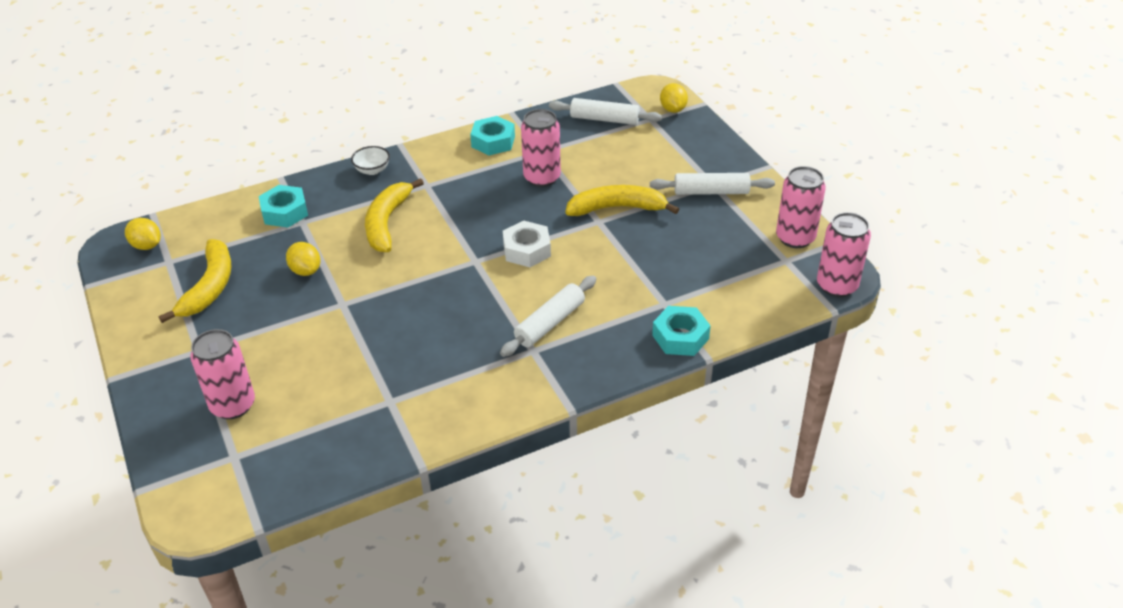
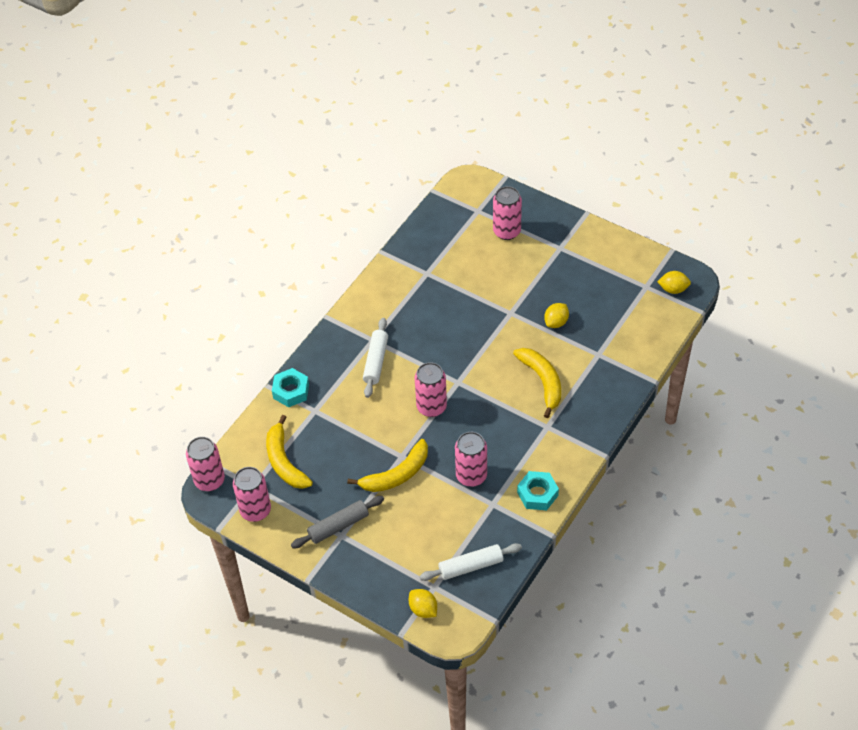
camera: 150 degrees right, 10 degrees up
yellow banana [159,239,232,323] -> yellow banana moved to [266,415,313,489]
turquoise nut [259,185,308,228] -> none
yellow lemon [286,242,321,276] -> yellow lemon turned 75 degrees counterclockwise [544,303,569,328]
white bowl [351,146,390,175] -> none
white nut [503,221,551,267] -> pink can [415,362,447,417]
white rolling pin [650,173,775,195] -> grey rolling pin [291,496,384,548]

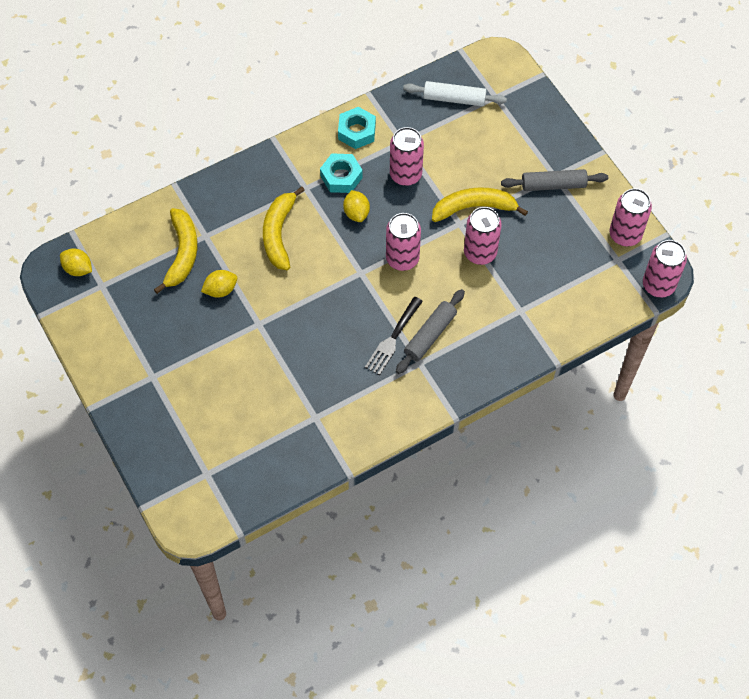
camera: 155 degrees left, 10 degrees up
yellow banana [266,415,313,489] -> yellow banana moved to [154,208,197,294]
turquoise nut [272,368,309,407] -> turquoise nut moved to [320,153,363,193]
white rolling pin [363,318,388,398] -> grey rolling pin [396,289,465,374]
yellow lemon [409,589,437,618] -> yellow lemon moved to [343,190,370,222]
pink can [493,186,522,240] -> pink can moved to [464,207,502,265]
none -> black fork [365,297,423,375]

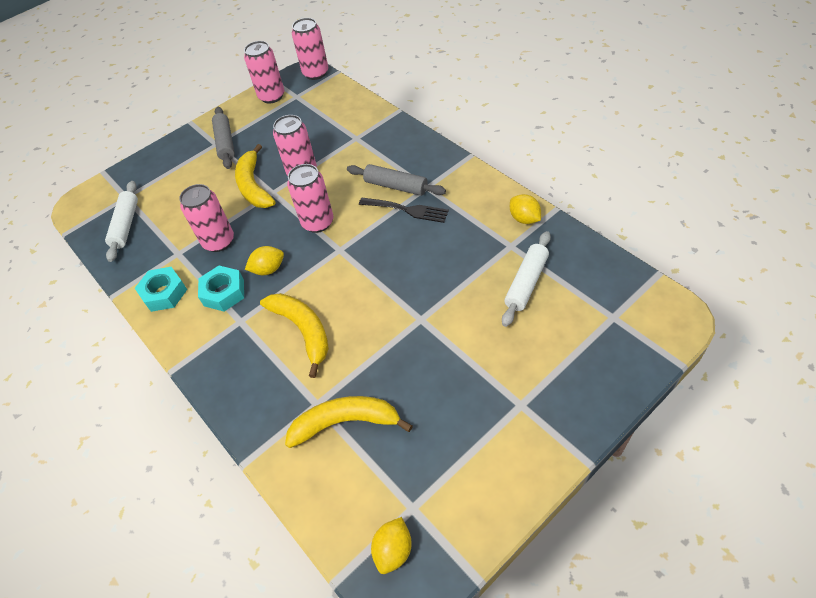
camera: 95 degrees left, 10 degrees down
yellow lemon [201,270,237,298] -> yellow lemon moved to [510,194,541,224]
yellow banana [263,186,305,270] -> yellow banana turned 120 degrees counterclockwise [260,293,329,378]
none -> white rolling pin [502,231,551,327]

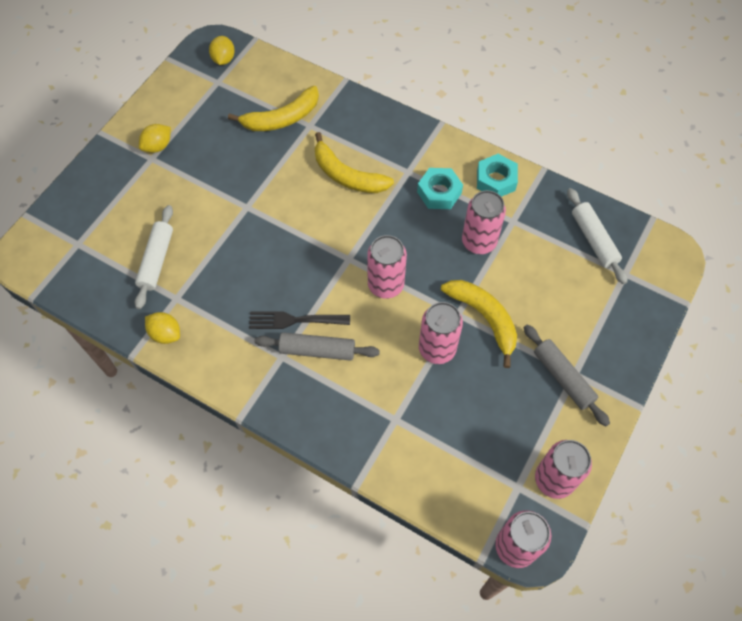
camera: 155 degrees right, 10 degrees up
yellow lemon [245,246,284,275] -> yellow lemon moved to [139,124,171,153]

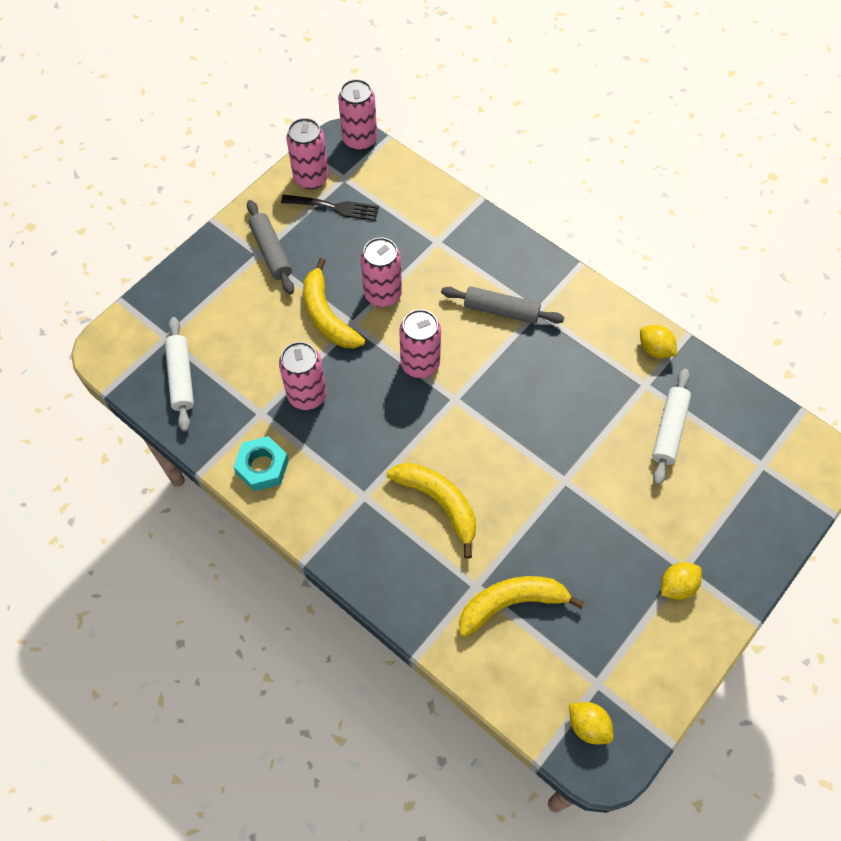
camera: 170 degrees left, 0 degrees up
yellow lemon [209,36,235,65] -> yellow lemon turned 60 degrees counterclockwise [569,702,614,744]
black fork [249,311,350,329] -> black fork moved to [281,195,379,221]
turquoise nut [417,168,463,209] -> none

